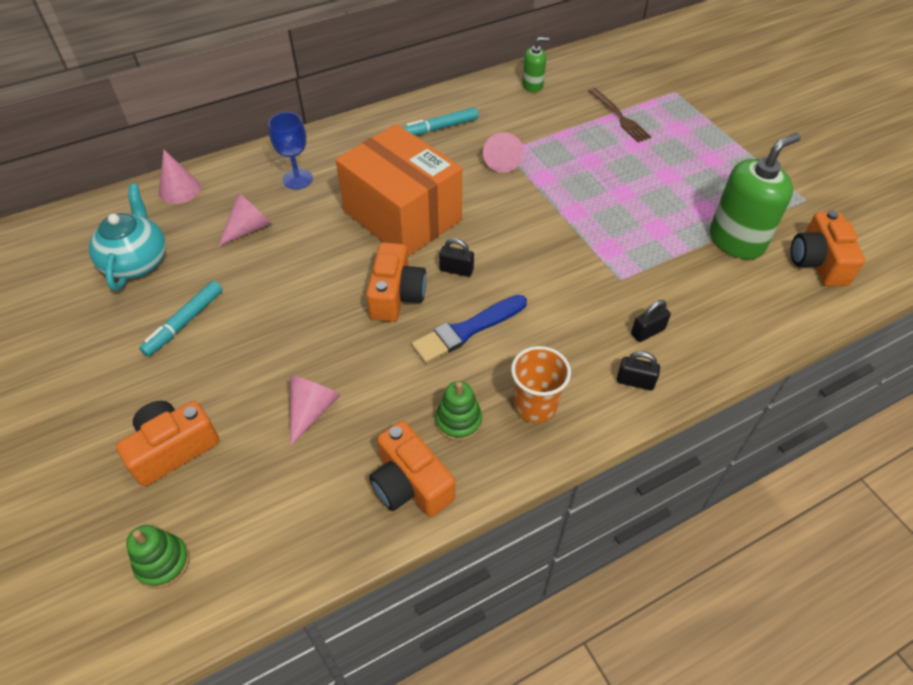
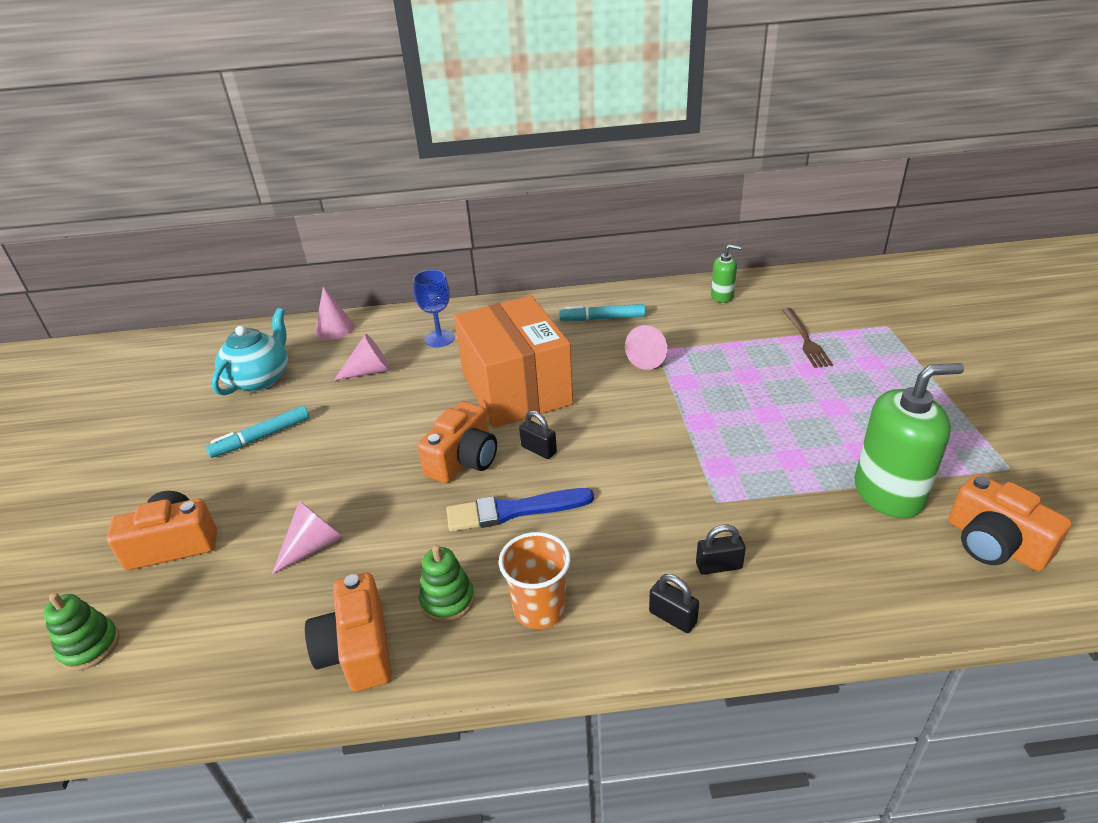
camera: 25 degrees right, 15 degrees down
orange camera [791,210,865,286] -> orange camera turned 60 degrees counterclockwise [948,474,1072,571]

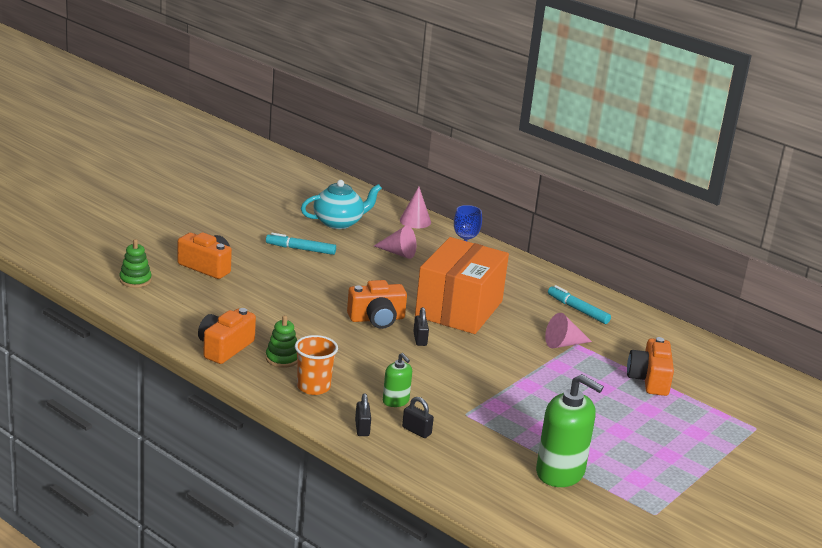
camera: 40 degrees right, 10 degrees down
pink cone [272,501,344,574] -> none
blue brush [446,488,594,532] -> none
green soap dispenser [711,244,741,303] -> green soap dispenser moved to [383,353,412,407]
brown fork [782,308,833,368] -> none
orange camera [948,474,1072,571] -> orange camera moved to [627,337,674,396]

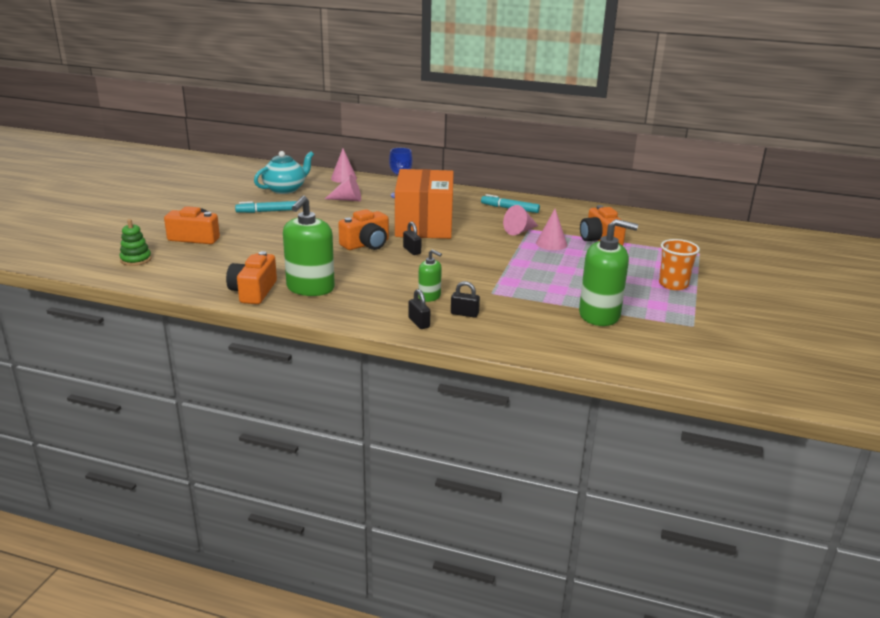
camera: 20 degrees left, 0 degrees up
green stacking toy [266,315,297,368] -> green soap dispenser [283,196,335,296]
orange cup [295,335,338,395] -> orange cup moved to [659,239,700,290]
none -> pink cone [536,209,567,250]

